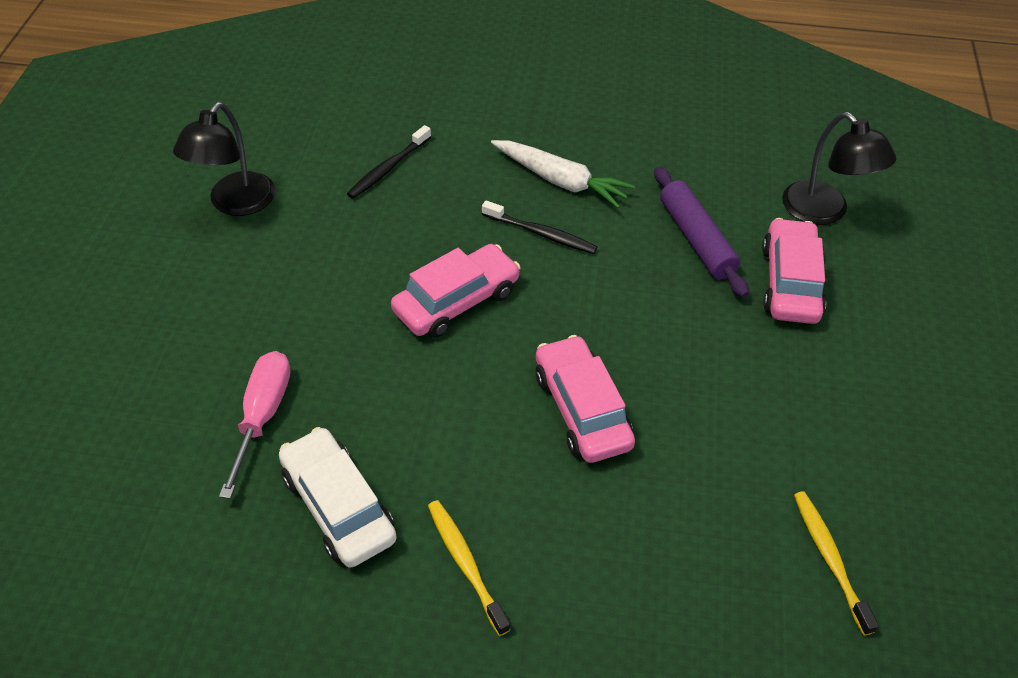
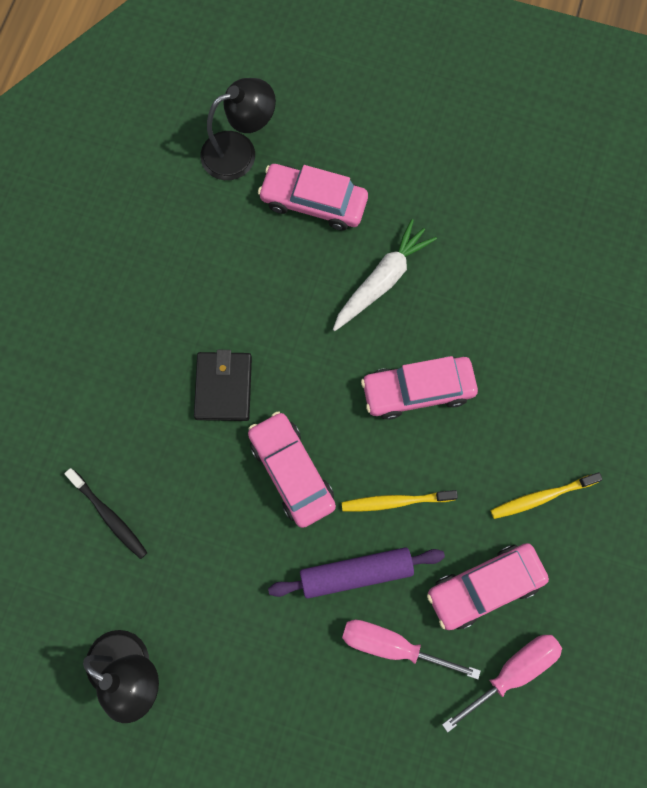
camera: 80 degrees left, 25 degrees up
white car [279,427,397,568] -> pink car [427,543,549,630]
black toothbrush [482,200,597,254] -> black wallet [194,350,252,421]
white carrot [491,140,635,208] -> white carrot moved to [333,219,437,331]
purple rolling pin [654,166,749,298] -> purple rolling pin moved to [268,547,445,599]
yellow toothbrush [794,491,879,636] -> yellow toothbrush moved to [342,490,458,512]
none -> pink screwdriver [442,635,562,733]

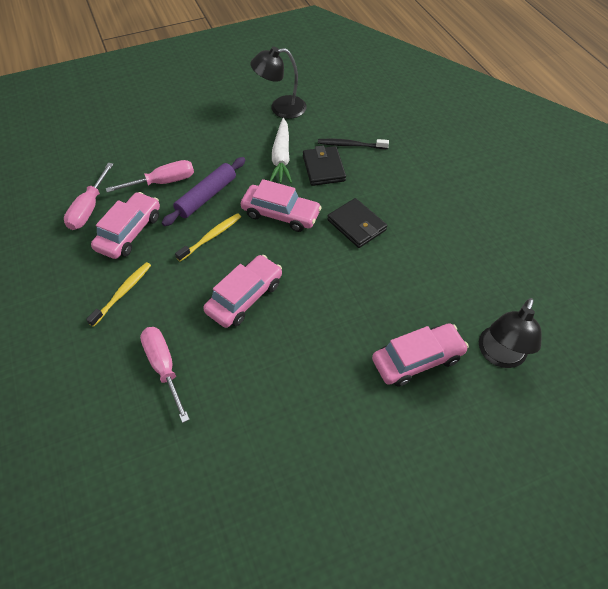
camera: 140 degrees right, 20 degrees down
white carrot [333,219,437,331] -> white carrot moved to [270,118,292,183]
none -> pink screwdriver [140,327,190,423]
none -> black wallet [303,145,346,186]

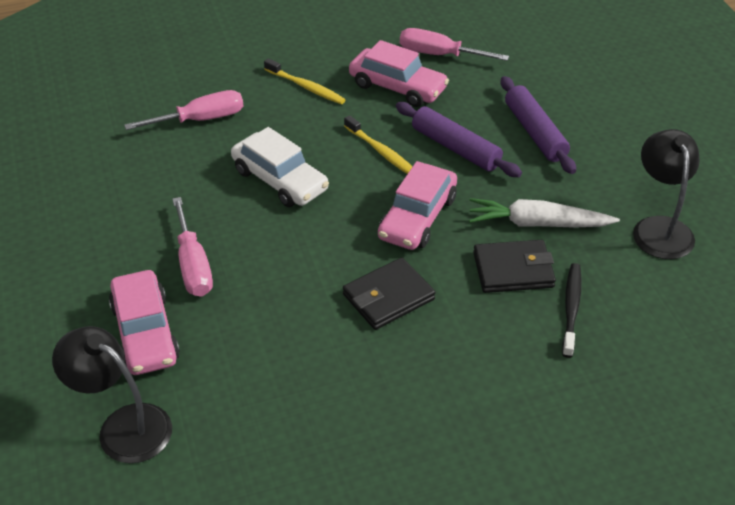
camera: 95 degrees right, 10 degrees down
pink screwdriver [106,160,194,193] -> pink screwdriver moved to [172,197,213,297]
pink car [203,255,282,328] -> white car [231,127,329,207]
none -> purple rolling pin [501,76,576,174]

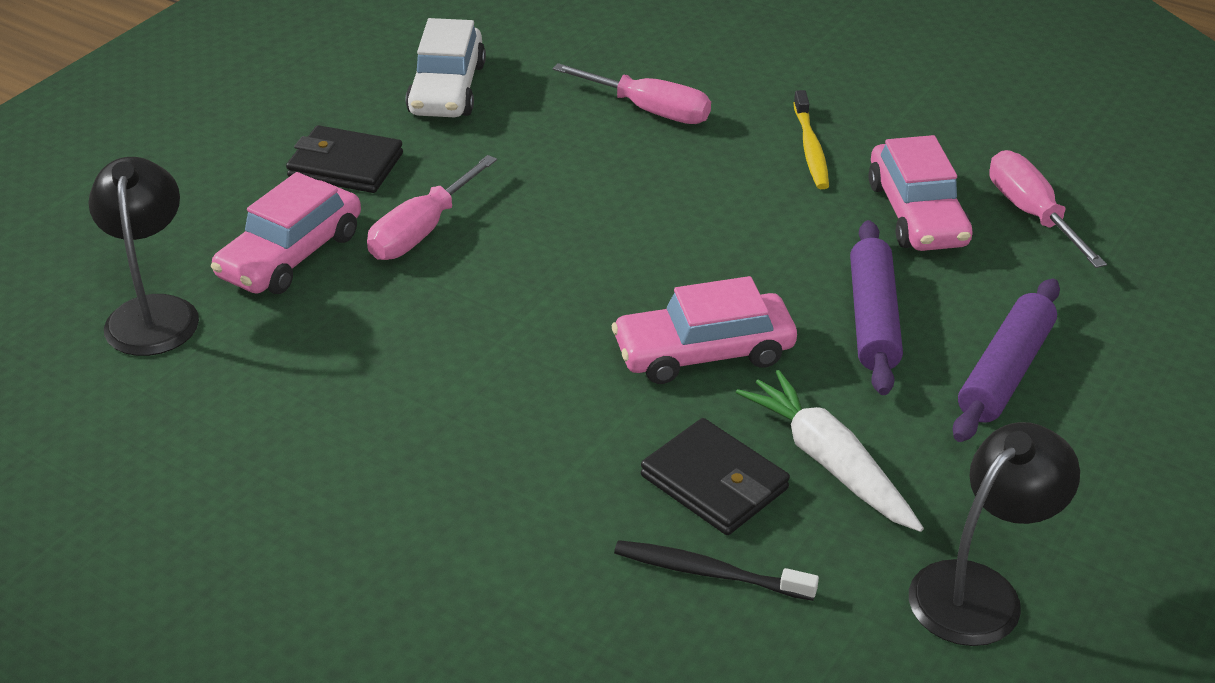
camera: 50 degrees right, 5 degrees down
white car [231,127,329,207] -> white car moved to [406,18,486,117]
black wallet [343,257,435,330] -> black wallet moved to [286,125,403,193]
yellow toothbrush [344,115,412,174] -> none
black toothbrush [562,263,581,358] -> black toothbrush turned 135 degrees counterclockwise [614,540,819,601]

